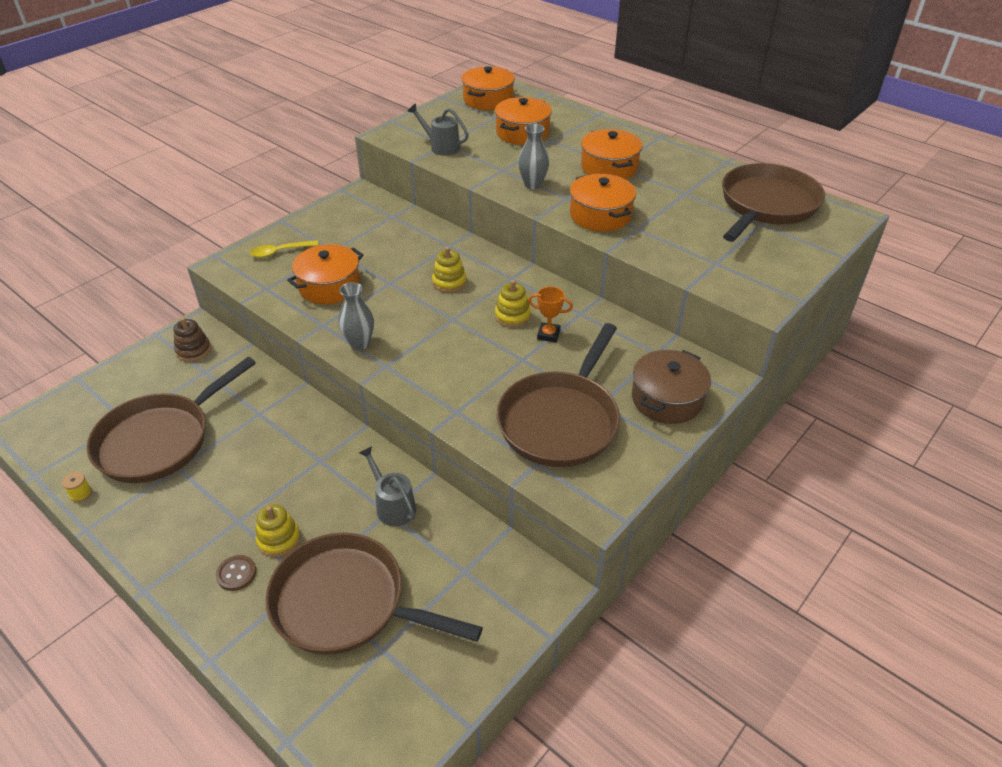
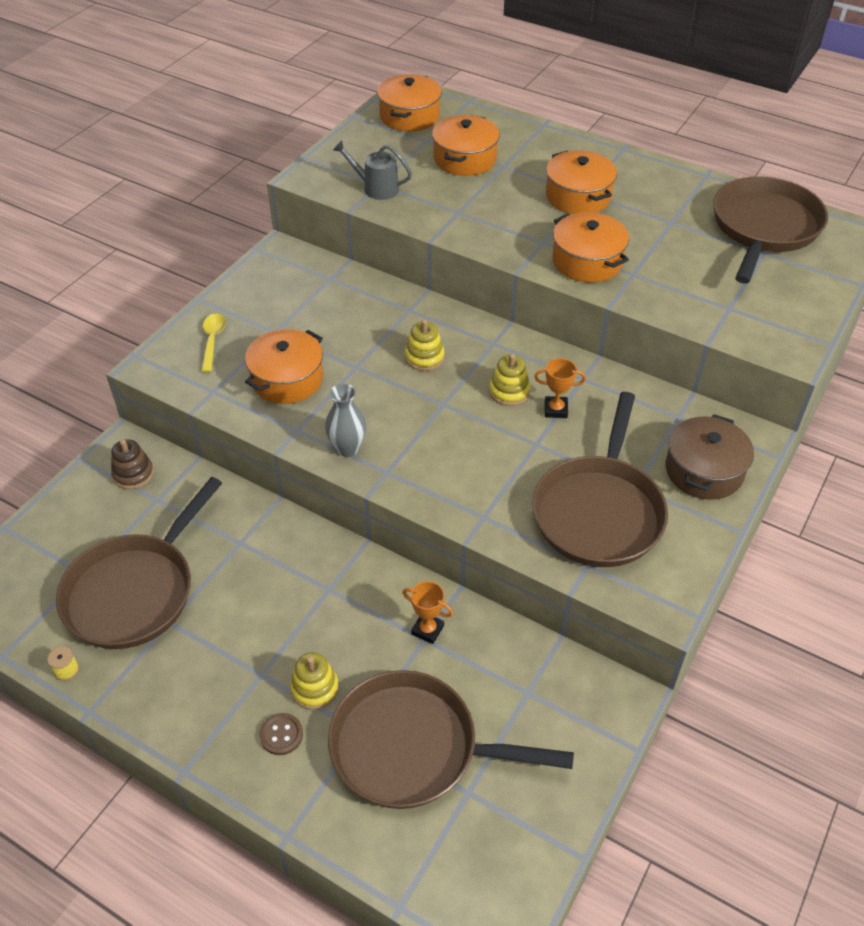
camera: 10 degrees left, 5 degrees up
yellow spoon [250,240,319,258] -> yellow spoon turned 120 degrees clockwise [201,314,226,373]
grey watering can [359,446,416,526] -> orange trophy [402,581,453,644]
grey vase [518,124,550,189] -> none

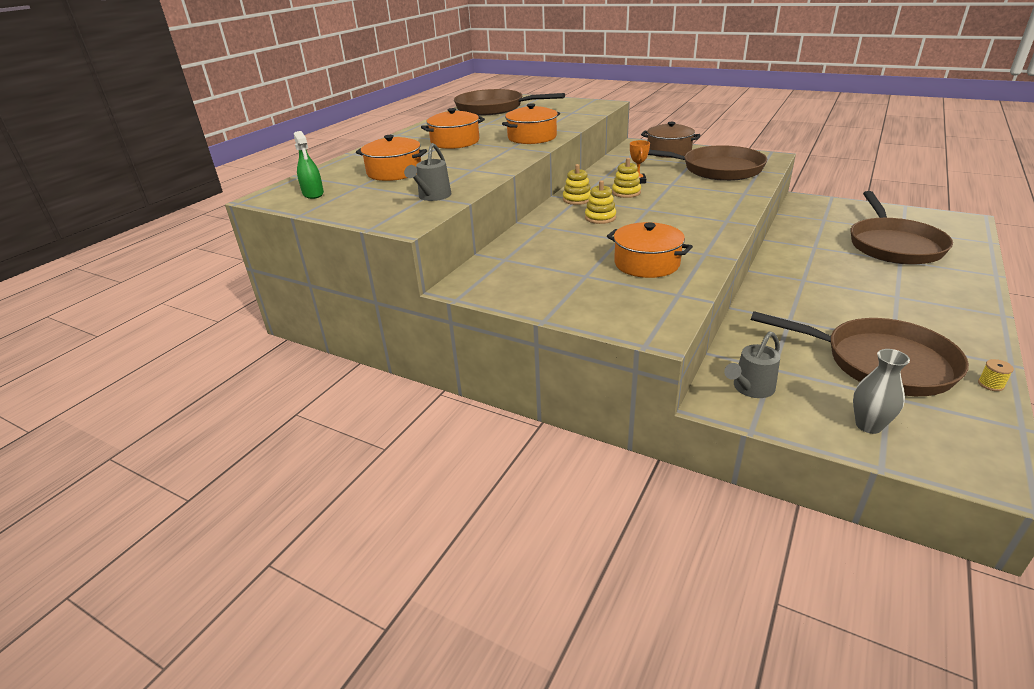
camera: 90 degrees left, 15 degrees down
brown stacking toy [111,439,154,489] -> grey watering can [724,331,780,398]
yellow spoon [201,314,226,373] -> none
brown button [259,713,303,755] -> none
yellow stacking toy [290,652,339,710] -> yellow stacking toy moved to [563,164,591,205]
grey vase [325,384,366,457] -> grey vase moved to [853,349,910,434]
orange pot [377,74,442,132] -> green spray bottle [294,131,324,199]
orange trophy [402,581,453,644] -> none

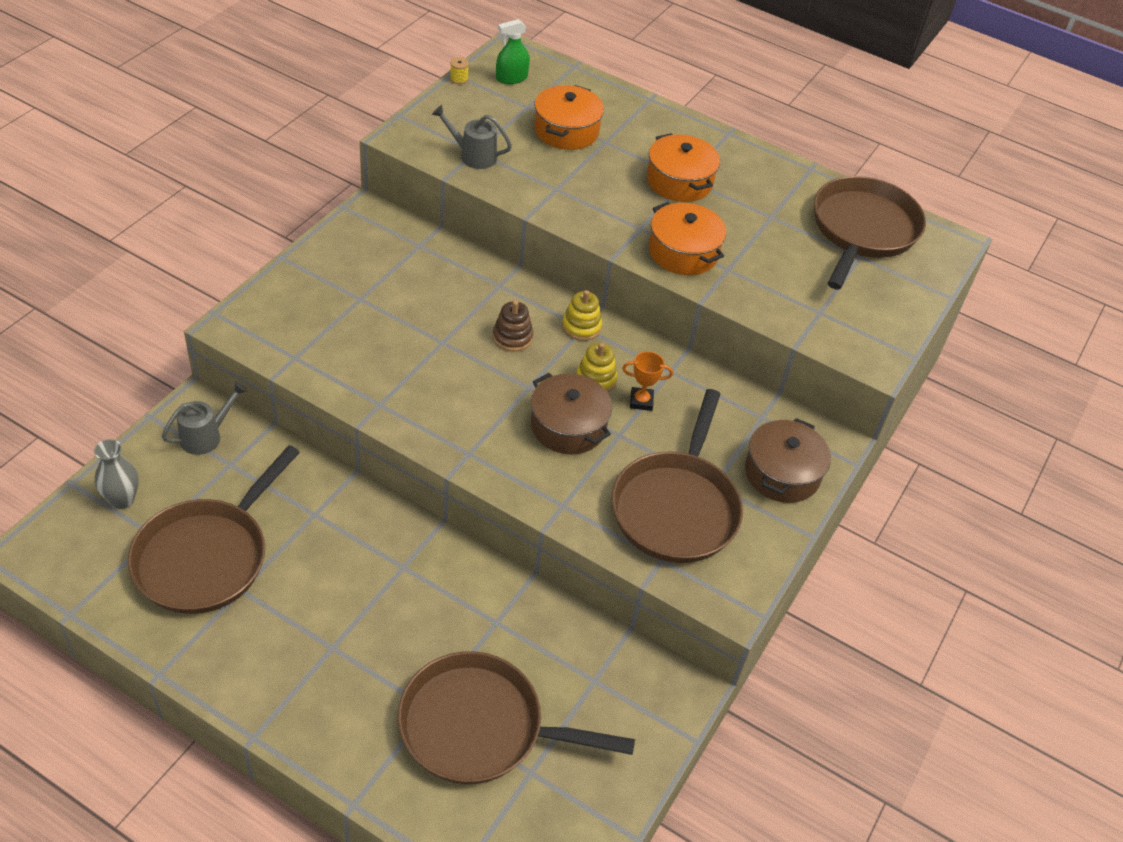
camera: 85 degrees right, 15 degrees up
yellow stacking toy [585,180,616,224] -> brown stacking toy [493,300,533,352]
orange pot [607,222,693,278] -> none
grey watering can [724,331,780,398] -> grey watering can turned 90 degrees clockwise [162,382,247,455]
yellow spool [978,359,1014,391] -> yellow spool moved to [450,57,469,84]
none -> brown pot [531,373,612,454]

